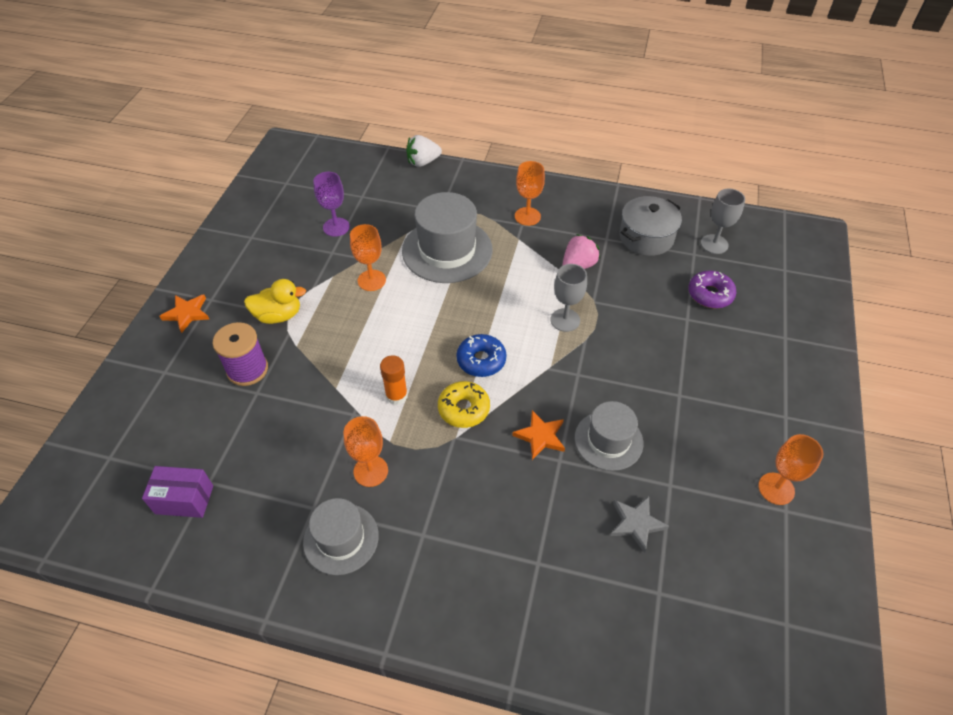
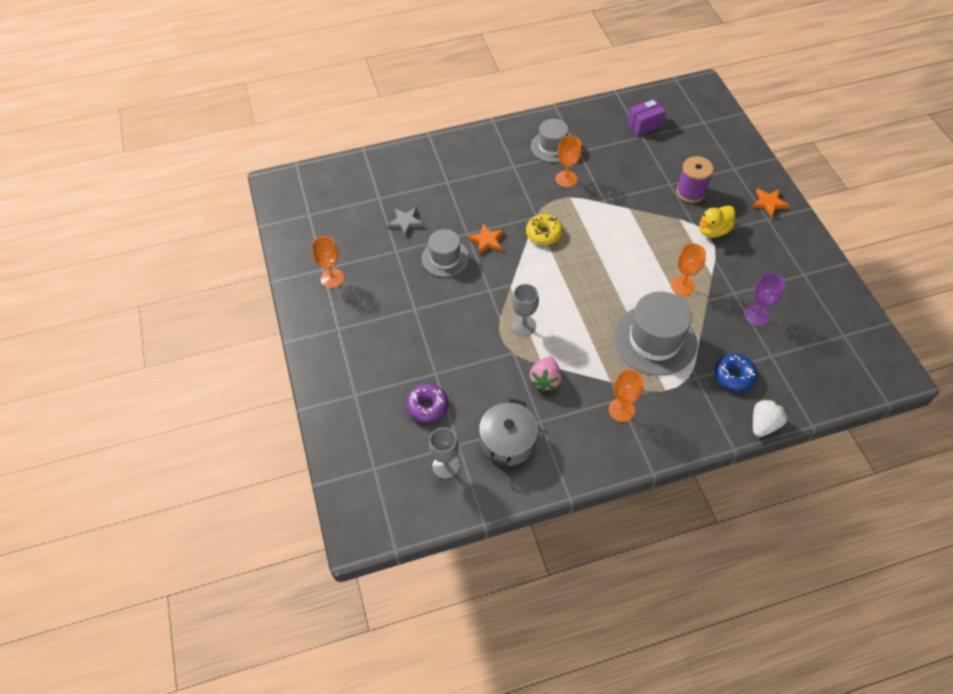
camera: 150 degrees right, 5 degrees up
orange glue stick [380,355,408,405] -> none
blue donut [457,334,507,377] -> blue donut moved to [714,354,757,391]

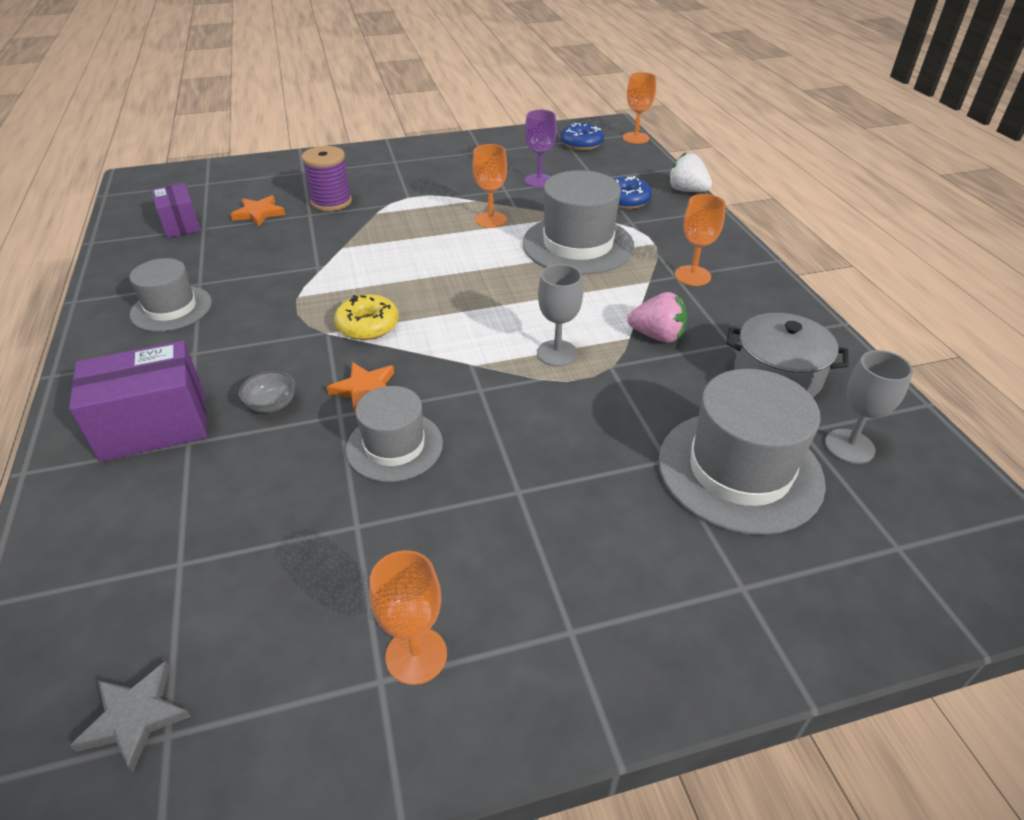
camera: 90 degrees left, 15 degrees down
grey star [387,207,424,237] -> grey star moved to [70,661,191,772]
purple donut [406,384,448,423] -> grey hat [659,369,826,535]
orange goblet [555,135,581,187] -> orange goblet moved to [623,72,656,144]
yellow duck [699,205,735,238] -> none
orange star [752,188,790,218] -> orange star moved to [231,195,285,226]
none -> purple box [69,341,207,462]
none -> grey bowl [239,370,296,413]
none -> blue donut [561,123,604,150]

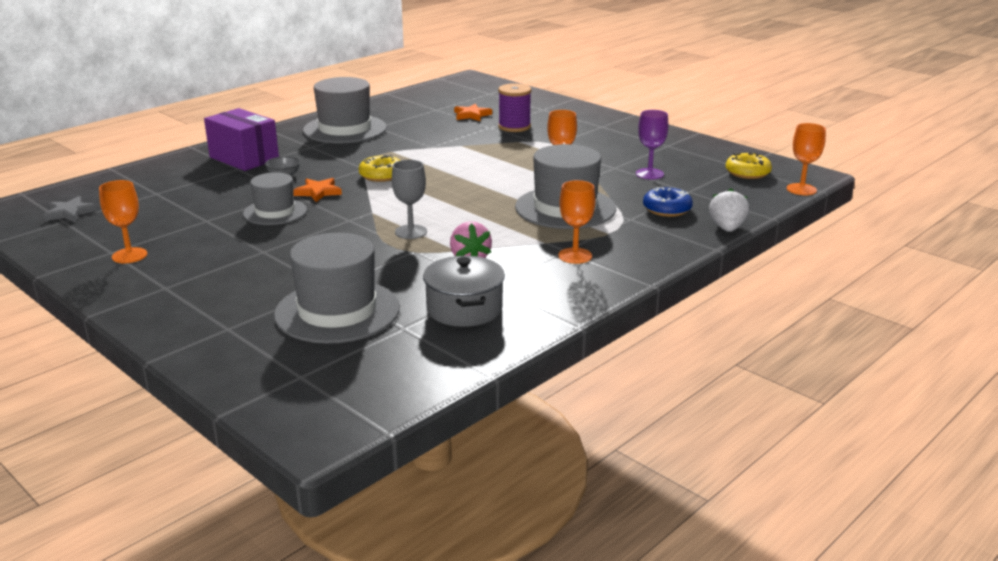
camera: 60 degrees right, 15 degrees down
grey hat [129,258,212,332] -> grey hat [303,77,387,144], size x1.62
purple box [151,183,201,238] -> none
blue donut [561,123,604,150] -> yellow donut [726,152,772,179]
grey goblet [825,350,913,464] -> none

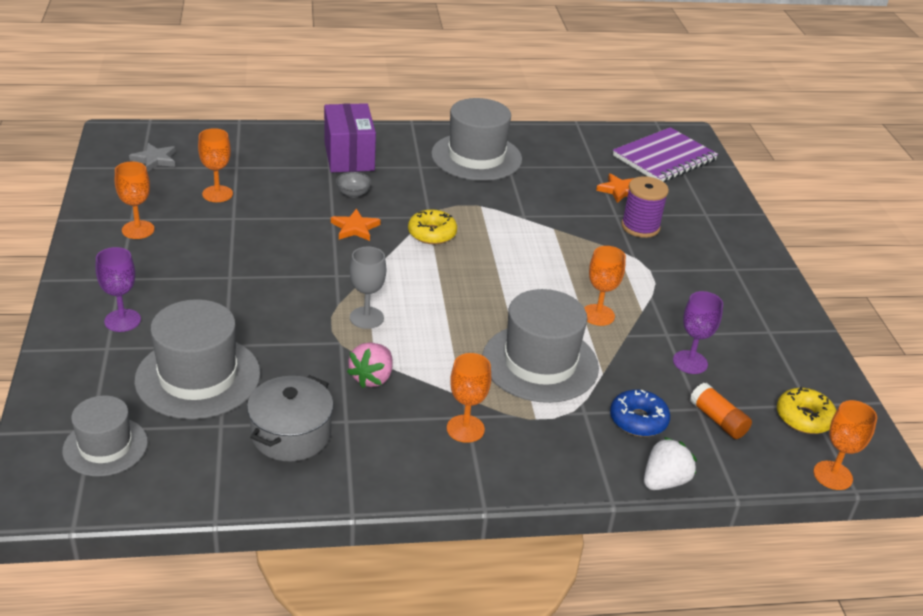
camera: 35 degrees right, 10 degrees up
grey hat [243,172,307,225] -> grey hat moved to [62,395,148,476]
none -> purple goblet [96,247,141,332]
none -> orange goblet [198,128,233,202]
none -> purple notebook [613,127,718,182]
none -> orange glue stick [690,383,752,439]

